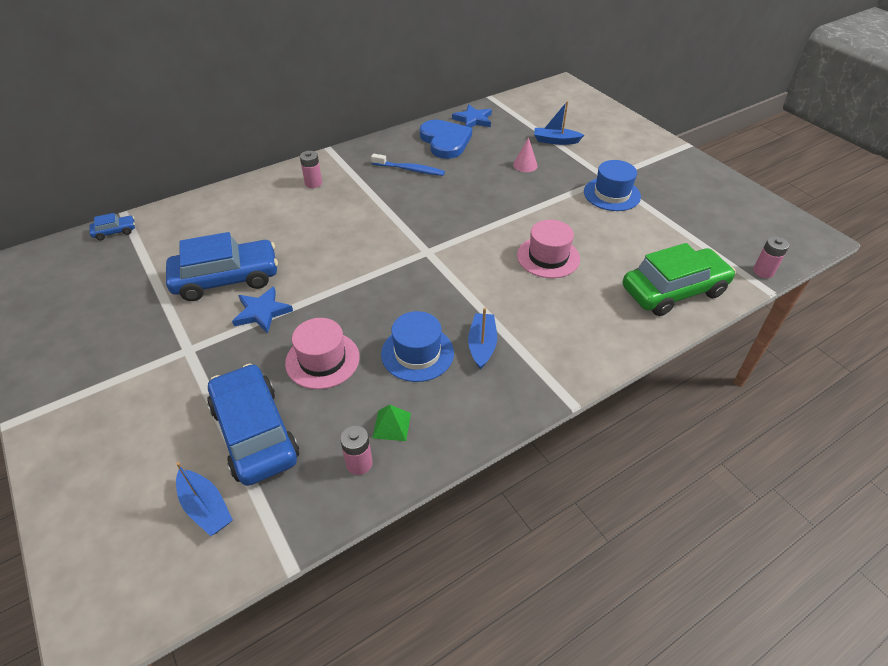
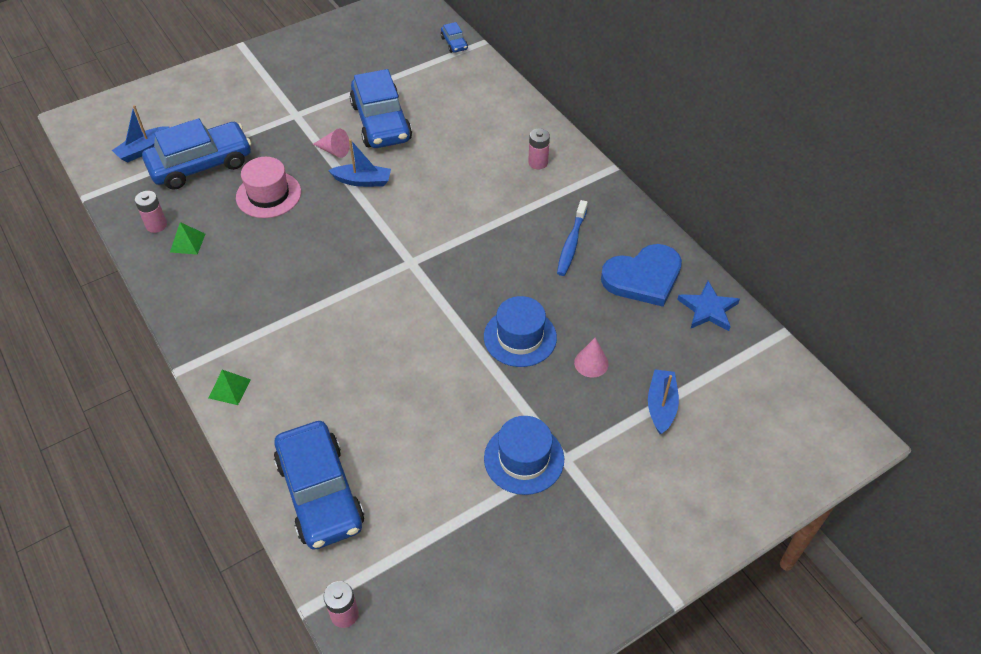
camera: 90 degrees right, 5 degrees up
blue star [232,287,293,333] -> pink cone [313,129,350,158]
blue hat [381,311,454,382] -> blue hat moved to [484,296,557,367]
blue boat [468,307,497,369] -> blue boat moved to [328,139,391,187]
pink hat [517,220,580,278] -> none
green car [623,243,736,316] -> blue car [274,421,364,550]
none -> green pyramid [209,370,251,405]

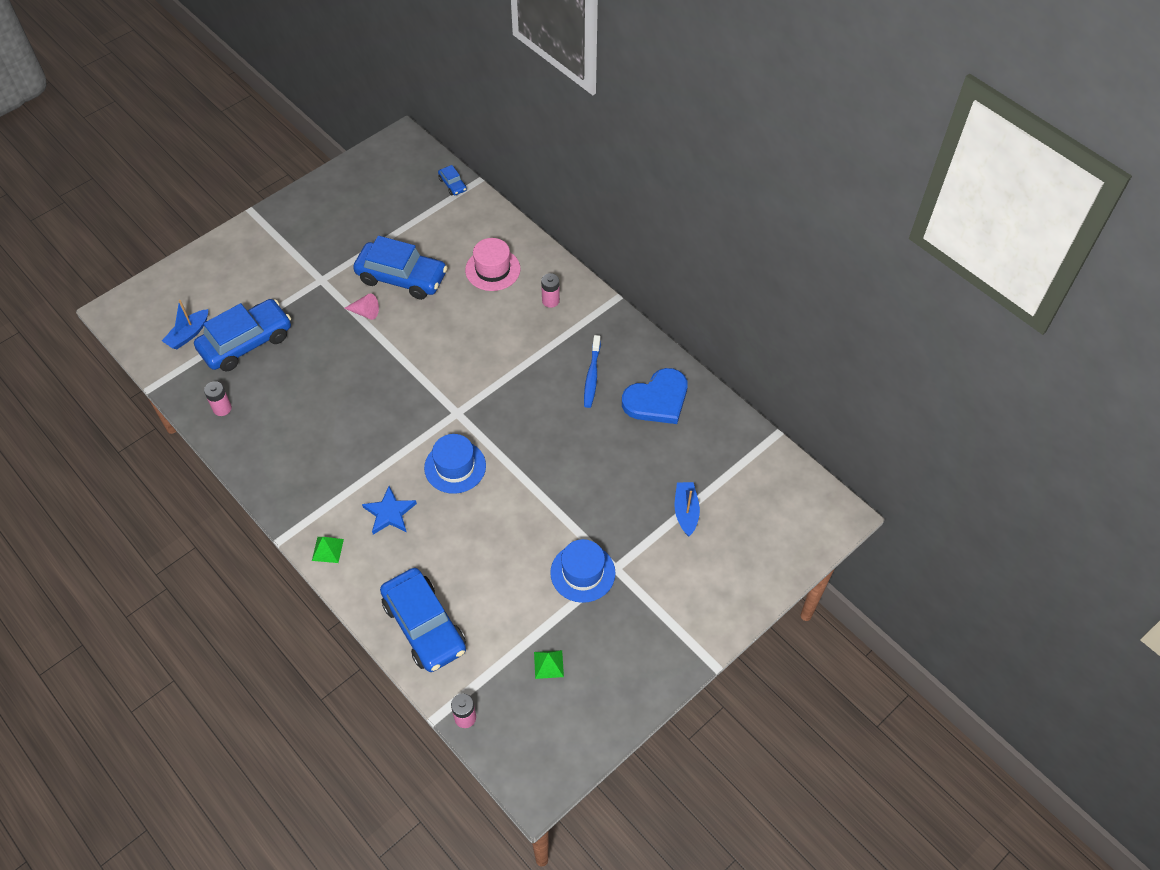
camera: 10 degrees left, 5 degrees up
green pyramid [170,222,205,255] -> green pyramid moved to [534,650,564,679]
pink hat [236,157,301,218] -> pink hat moved to [465,238,521,291]
blue boat [328,139,391,187] -> none
blue car [350,69,412,148] -> blue car turned 45 degrees counterclockwise [353,236,448,300]
blue hat [484,296,557,367] -> blue hat moved to [424,434,486,494]
pink cone [574,337,609,378] -> none
blue star [677,281,740,331] -> blue star moved to [362,486,417,535]

